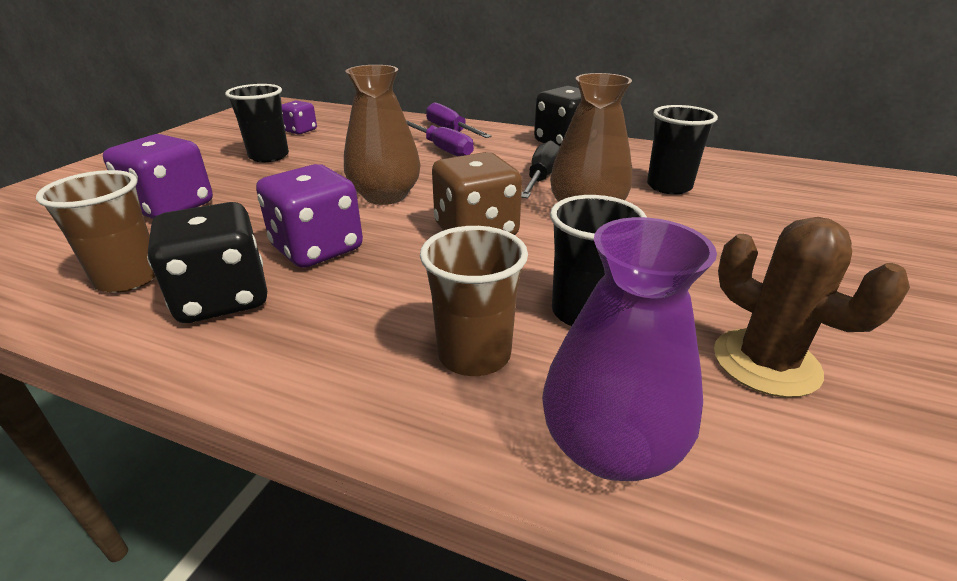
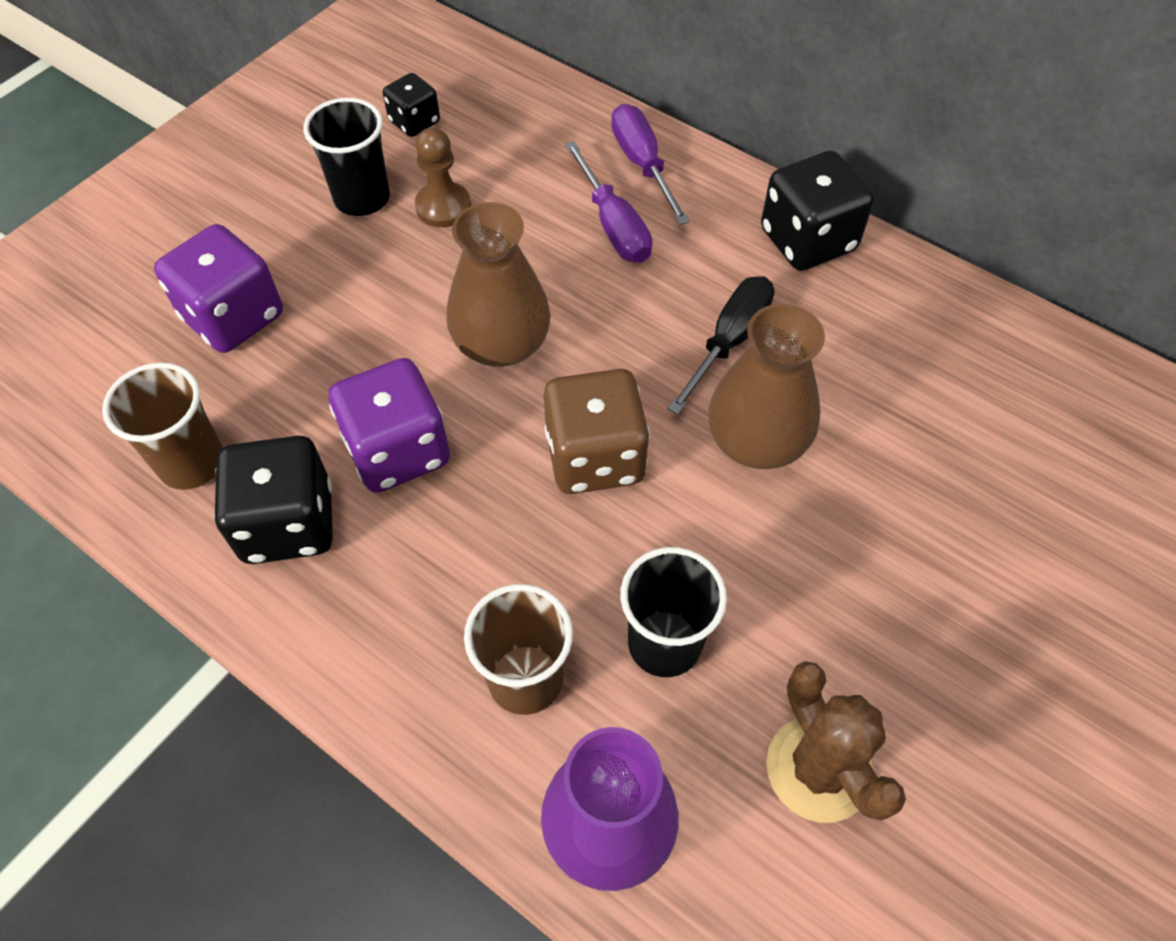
camera: 15 degrees right, 25 degrees up
purple dice [282,100,317,134] -> black dice [383,73,440,137]
black cup [647,105,718,194] -> none
none -> brown pawn [415,128,471,227]

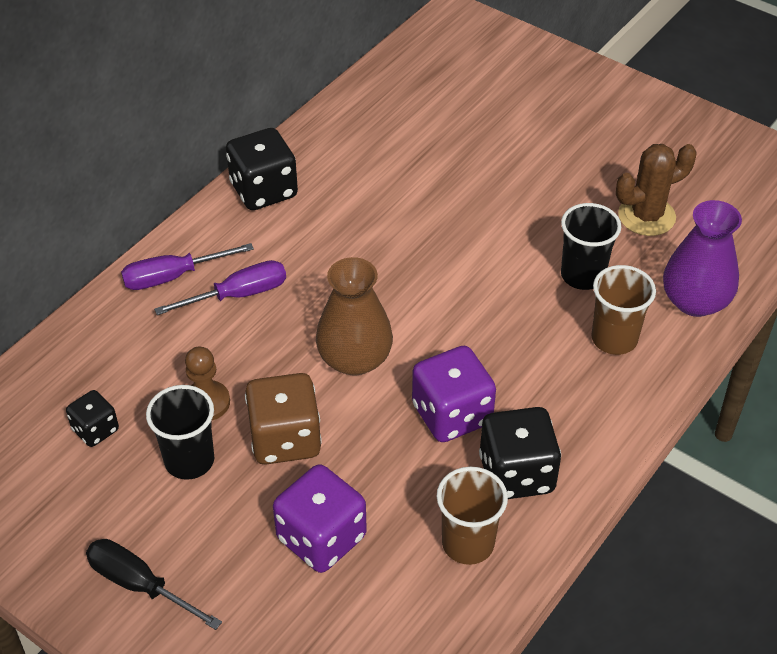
camera: 90 degrees left, 10 degrees down
brown dice [544,369,650,494] -> brown dice moved to [245,373,322,465]
black screwdriver [667,276,774,415] -> black screwdriver moved to [86,539,222,630]
brown vase [708,304,825,469] -> none

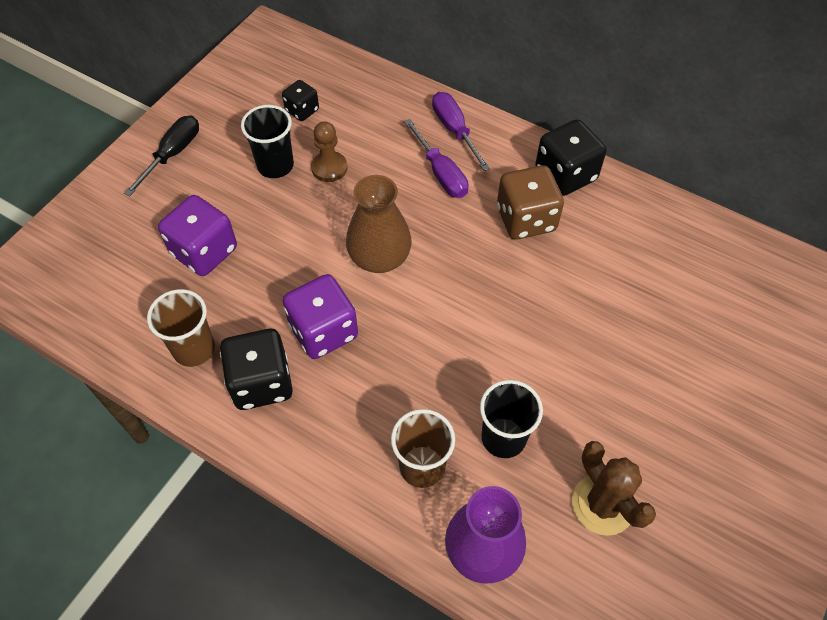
camera: 85 degrees right, 10 degrees up
brown dice [245,373,322,465] -> brown dice moved to [497,165,564,239]

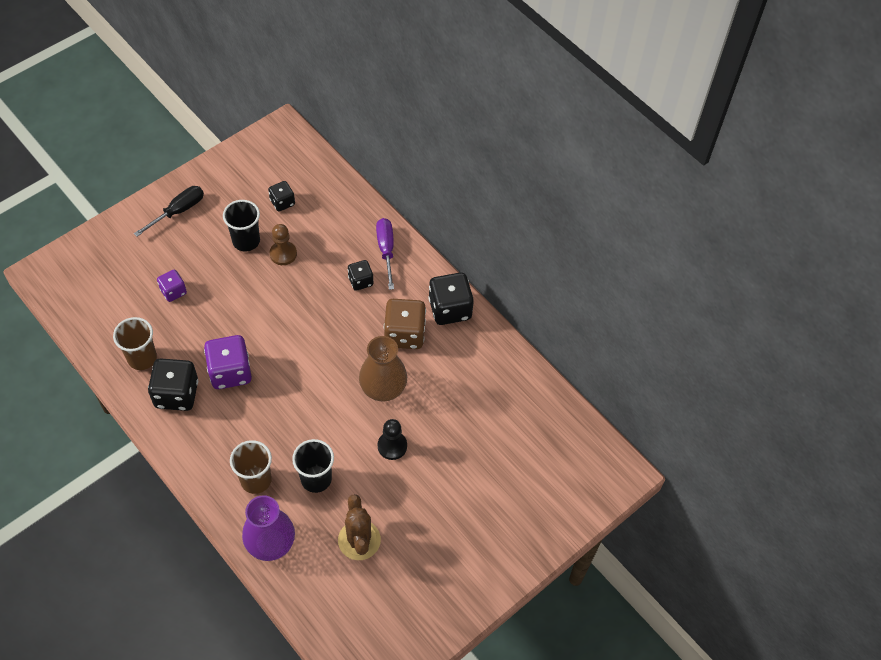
camera: 15 degrees right, 0 degrees up
purple dice [158,195,237,276] -> purple dice [157,270,187,302], size x0.57
brown vase [346,175,412,273] -> brown vase moved to [359,336,407,401]
purple screwdriver [404,119,469,198] -> black dice [348,260,374,291]
none -> black pawn [378,419,407,460]

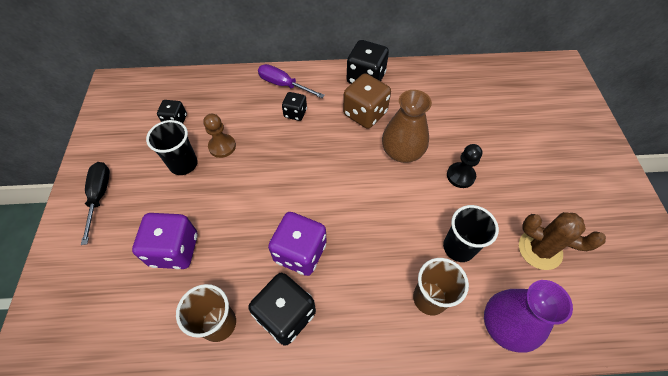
camera: 50 degrees left, 0 degrees up
purple dice [157,270,187,302] -> purple dice [132,213,197,269], size x1.75

